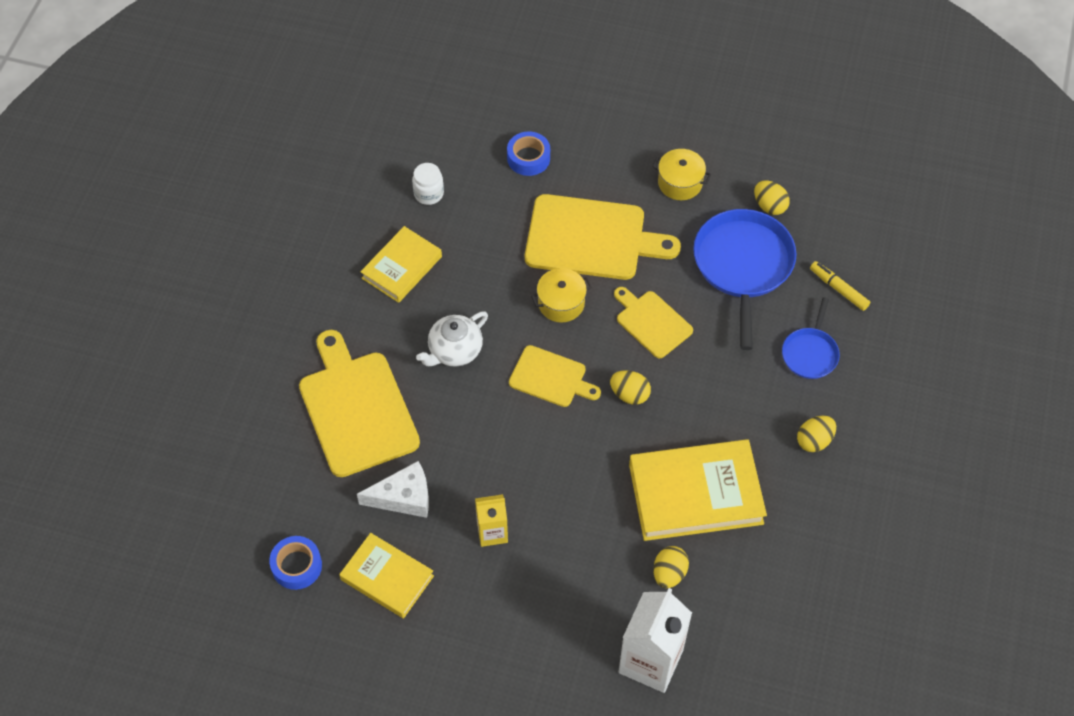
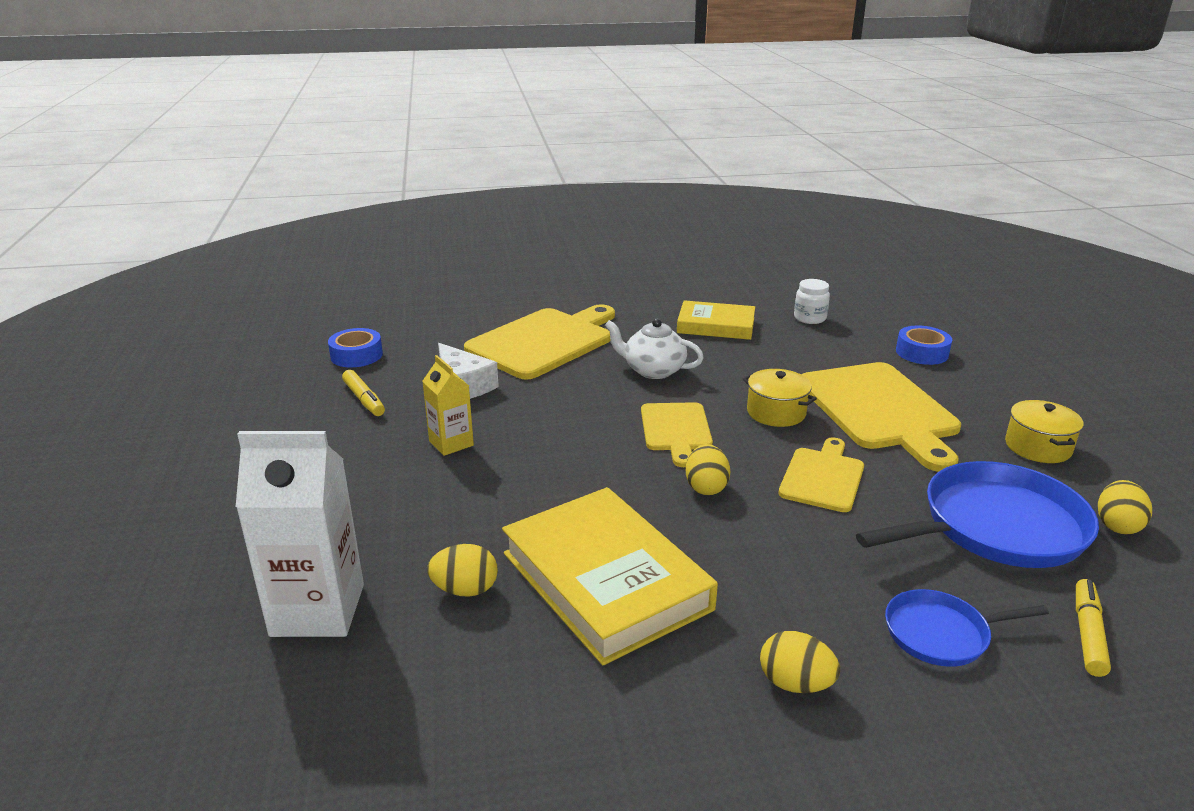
camera: 65 degrees right, 30 degrees down
yellow book [339,533,434,618] -> yellow marker [342,370,385,416]

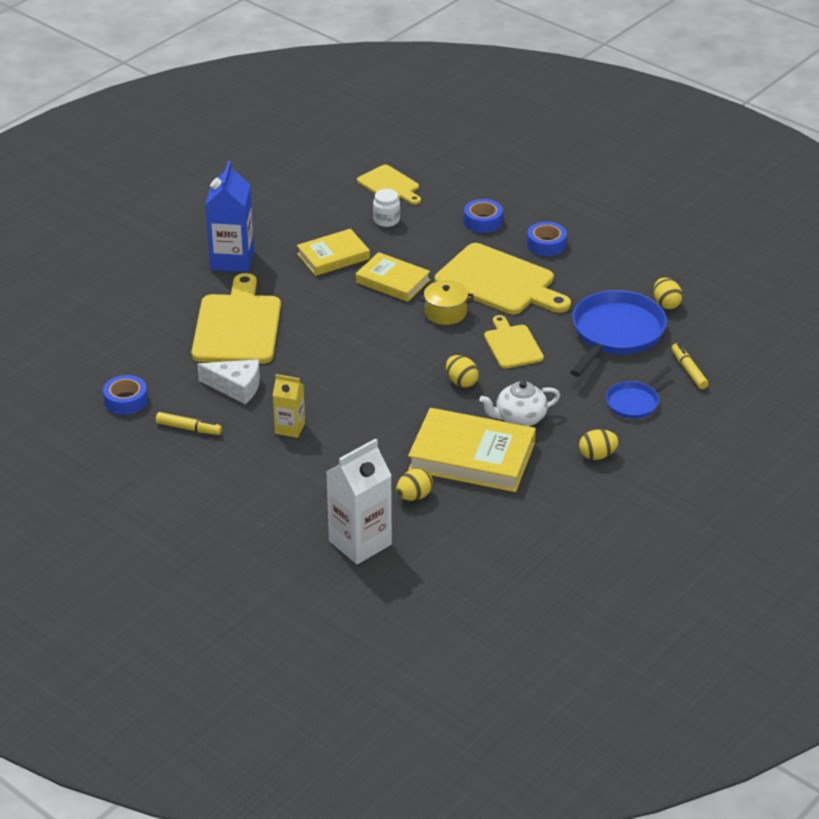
camera: 40 degrees left, 10 degrees up
white teapot [605,318,704,379] -> white teapot moved to [479,381,560,426]
yellow cutting board [641,402,713,467] -> yellow cutting board moved to [357,165,421,205]
yellow pot [1005,400,1084,463] -> none
none -> blue carton [205,161,254,272]
none -> yellow book [356,252,430,302]
none -> blue tape [527,222,567,256]

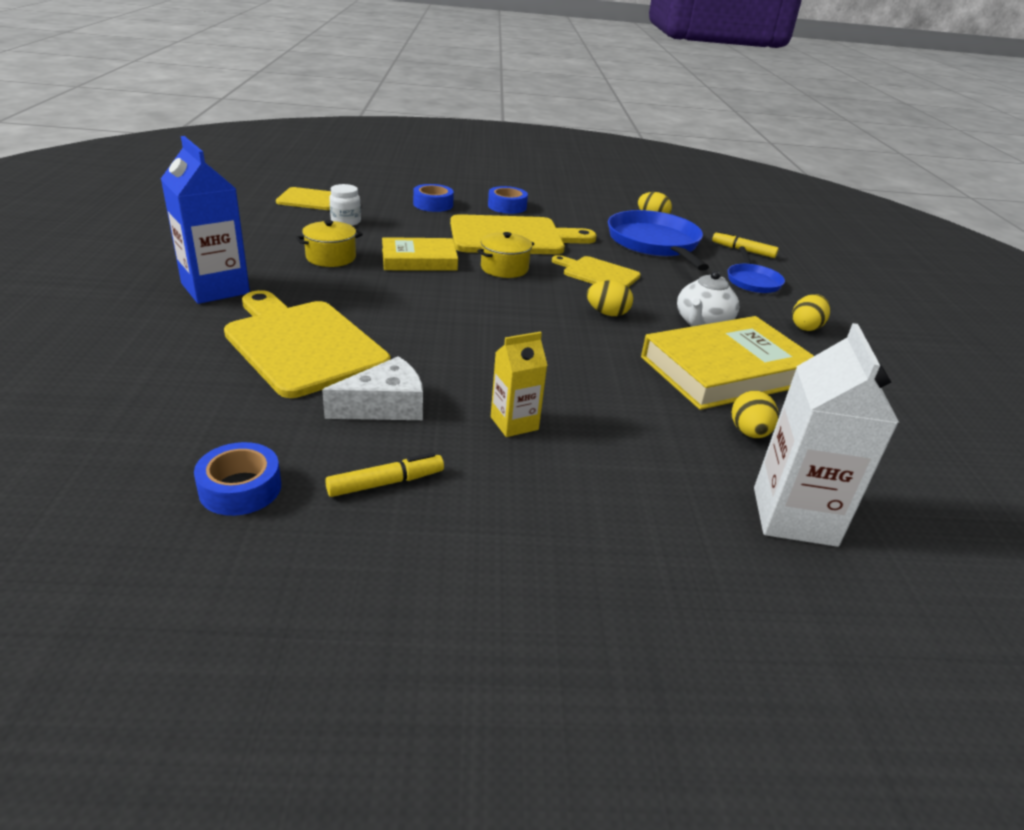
camera: 45 degrees left, 5 degrees down
yellow book [297,229,370,276] -> yellow pot [296,220,363,267]

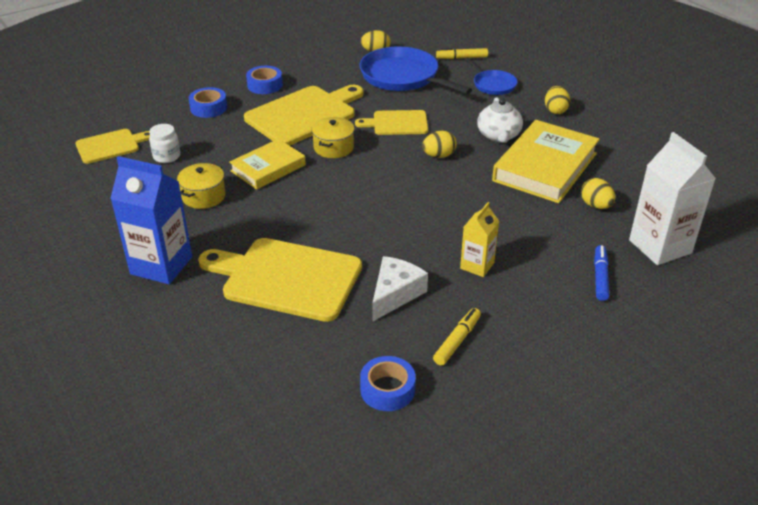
camera: 30 degrees left, 5 degrees up
none -> blue marker [594,245,609,301]

